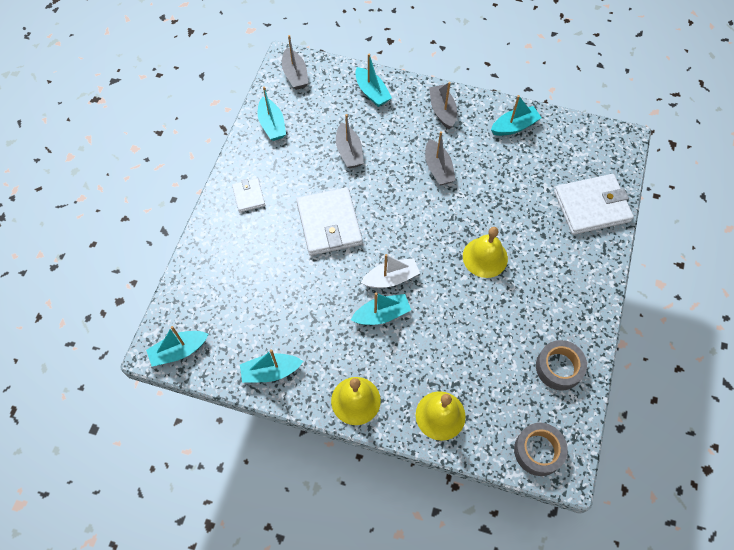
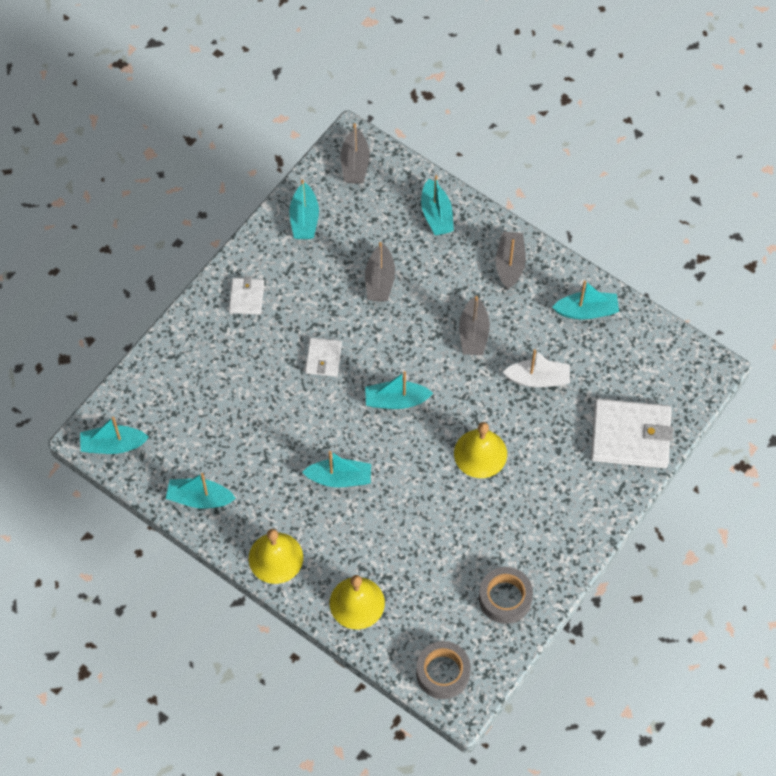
camera: 20 degrees right, 0 degrees up
white wallet [296,187,362,256] -> white wallet [305,337,342,377], size x0.51
white boat [361,254,420,288] -> white boat moved to [503,349,570,388]
none -> turquoise boat [365,371,433,409]

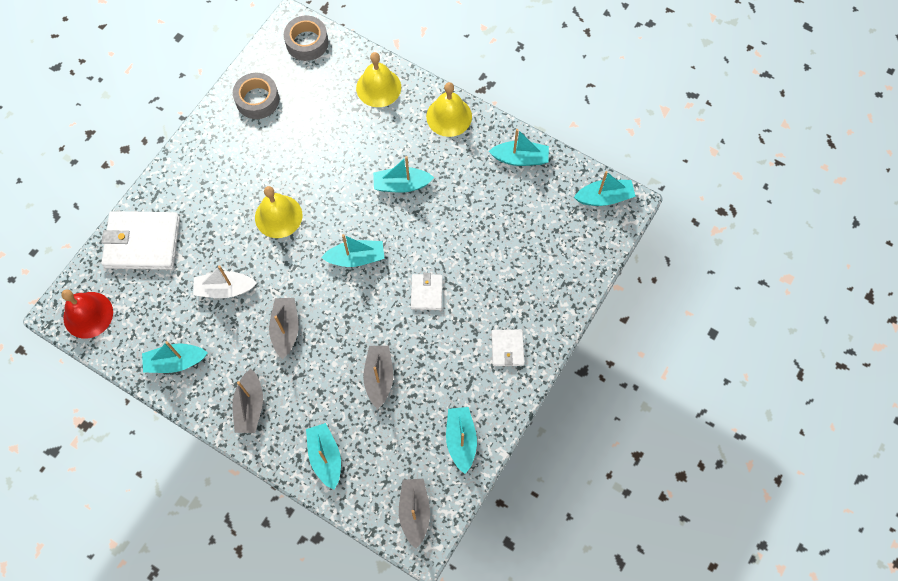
camera: 175 degrees right, 5 degrees up
none -> red bell [61,290,113,339]

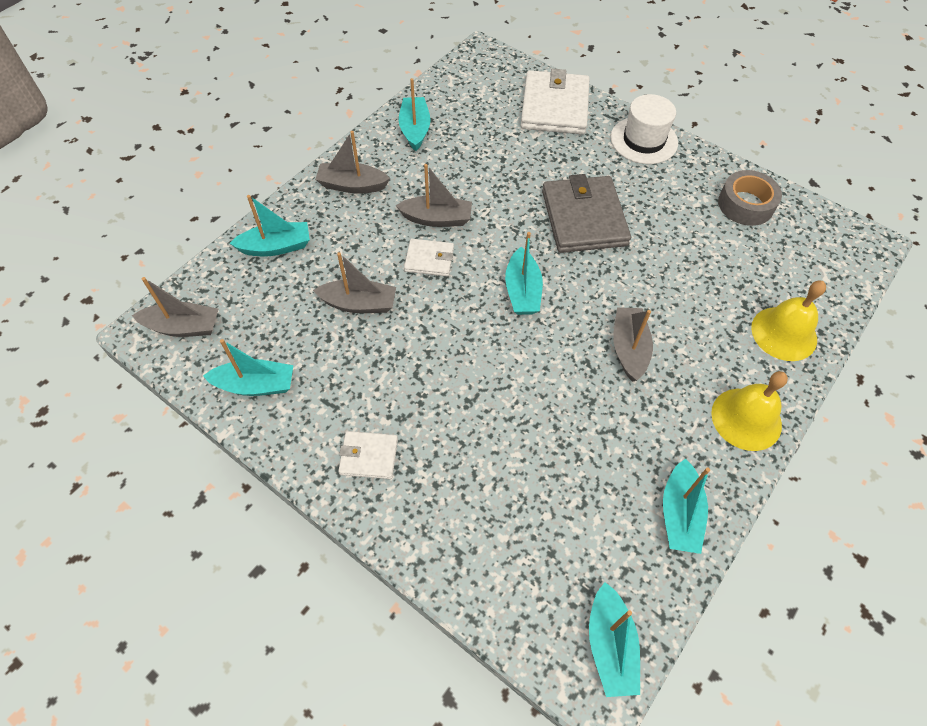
camera: 95 degrees right, 10 degrees down
red bell [61,290,113,339] -> none
white boat [193,265,257,298] -> none
yellow bell [255,186,302,238] -> grey wallet [542,174,631,253]
grey tape [284,15,328,61] -> none
turquoise boat [373,156,434,193] -> grey boat [613,307,653,382]
white wallet [411,273,443,310] -> white wallet moved to [404,239,454,276]
none -> white hat [610,94,678,164]

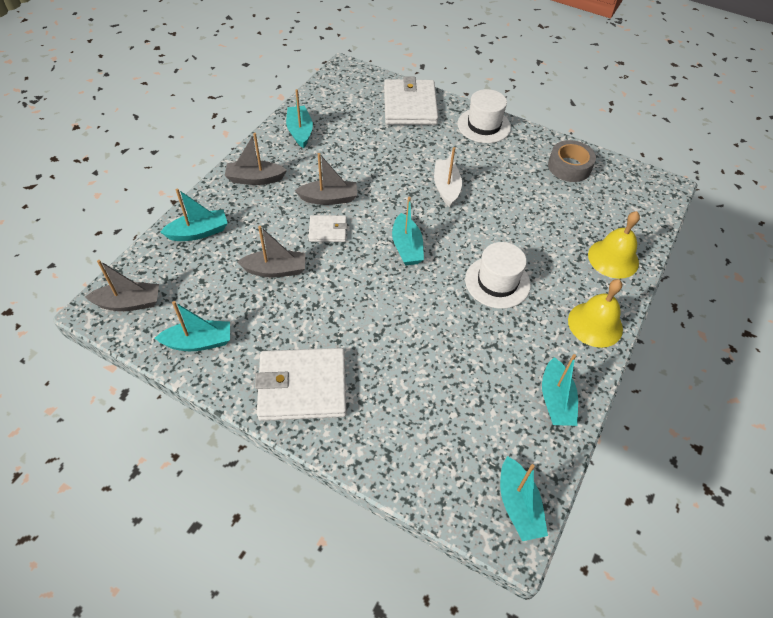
camera: 10 degrees left, 5 degrees down
white wallet [338,431,398,479] -> white wallet [255,348,347,421], size x1.95
grey wallet [542,174,631,253] -> white boat [434,147,462,207]
grey boat [613,307,653,382] -> white hat [465,242,531,309]

